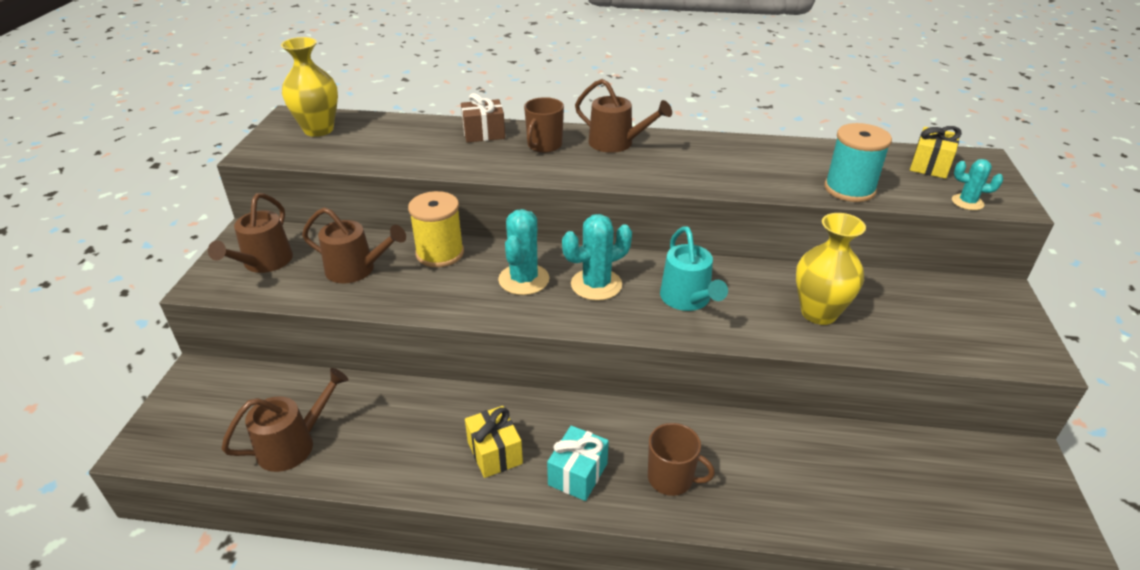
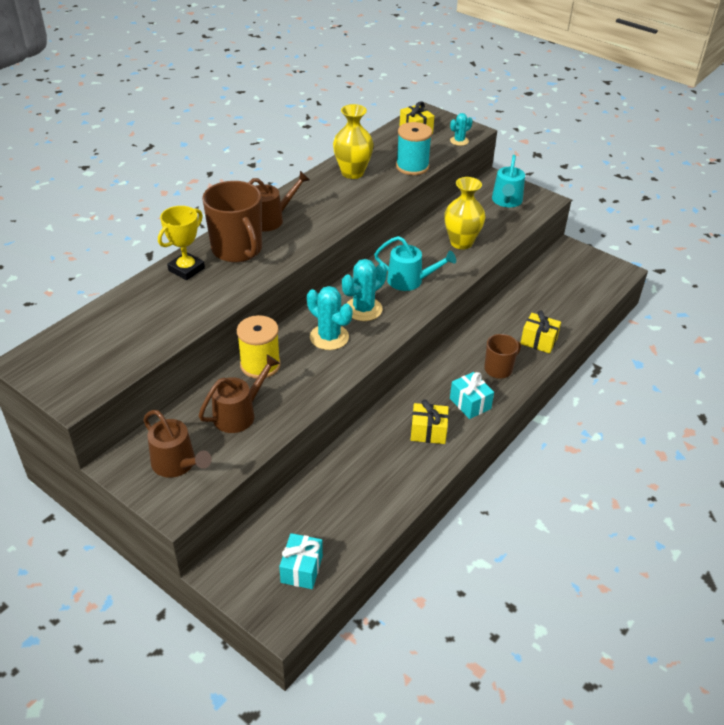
camera: 60 degrees left, 5 degrees up
brown watering can [221,368,348,472] -> none
yellow vase [281,37,338,137] -> yellow vase moved to [333,104,374,179]
brown gift [461,93,505,143] -> yellow trophy [158,206,205,280]
brown mug [524,97,564,153] -> brown mug [202,181,262,262], size x1.74
turquoise cactus [562,214,632,301] -> turquoise cactus turned 45 degrees clockwise [342,259,387,321]
none -> turquoise gift [279,533,323,589]
none -> turquoise watering can [492,155,525,207]
none -> yellow gift [520,311,561,353]

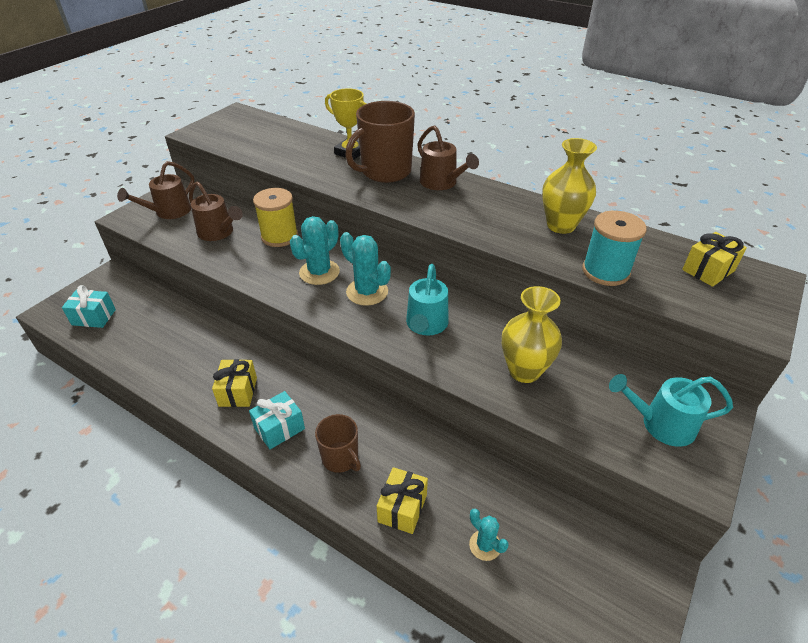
camera: 85 degrees right, 0 degrees up
turquoise cactus [450,113,473,146] -> turquoise cactus moved to [469,509,509,561]

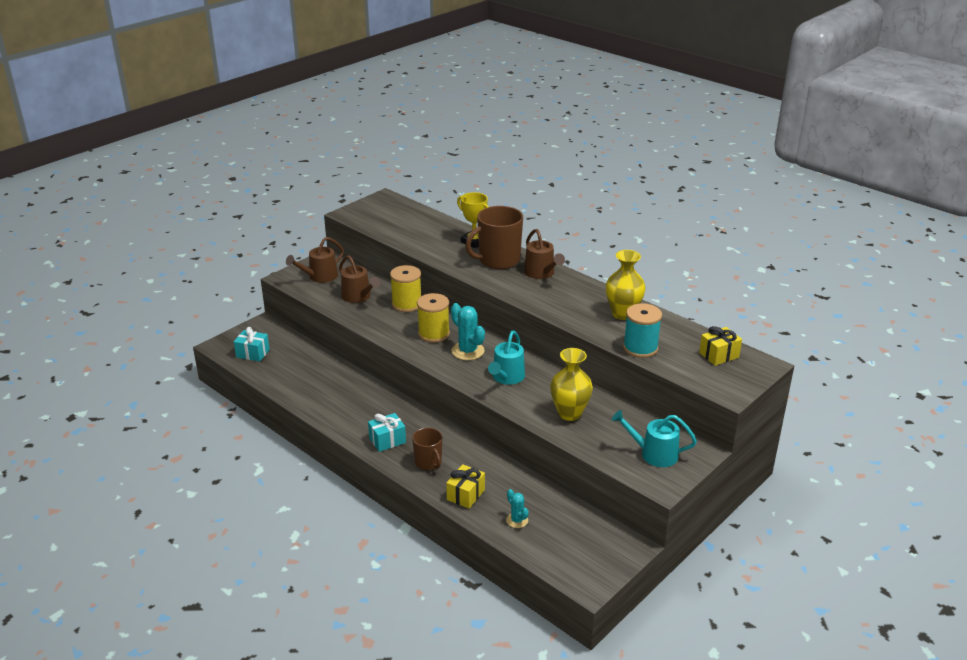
camera: 10 degrees right, 10 degrees down
yellow gift [212,359,257,407] -> none
turquoise cactus [290,216,340,285] -> yellow spool [417,293,450,343]

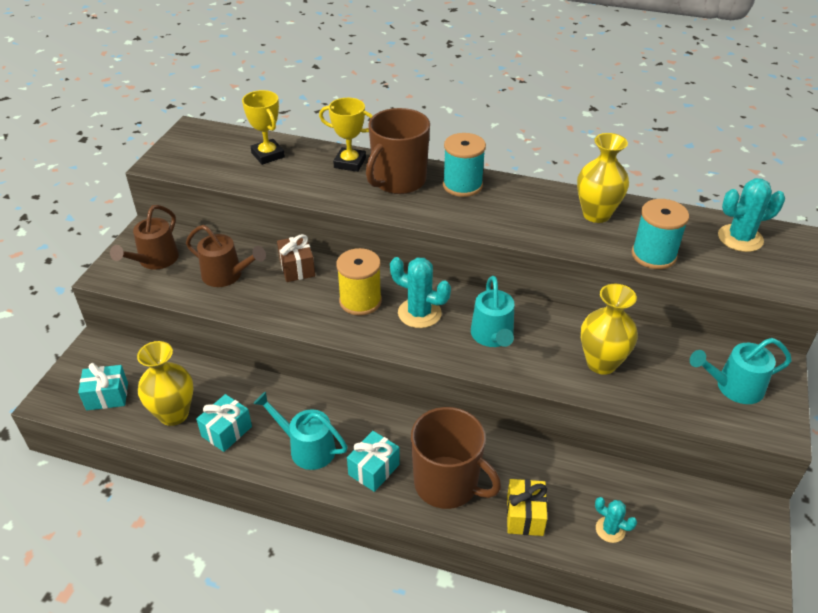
camera: 25 degrees left, 10 degrees up
yellow spool [390,265,421,312] -> brown gift [277,234,315,282]
brown mug [412,428,442,470] -> brown mug [411,407,501,509], size x1.74
brown watering can [524,229,565,279] -> turquoise spool [443,133,486,197]
yellow gift [699,326,742,366] -> turquoise cactus [718,178,785,252]
none -> yellow vase [137,341,193,426]
none -> turquoise gift [196,394,252,452]
none -> yellow trophy [242,90,285,165]
none -> turquoise watering can [253,391,348,470]

